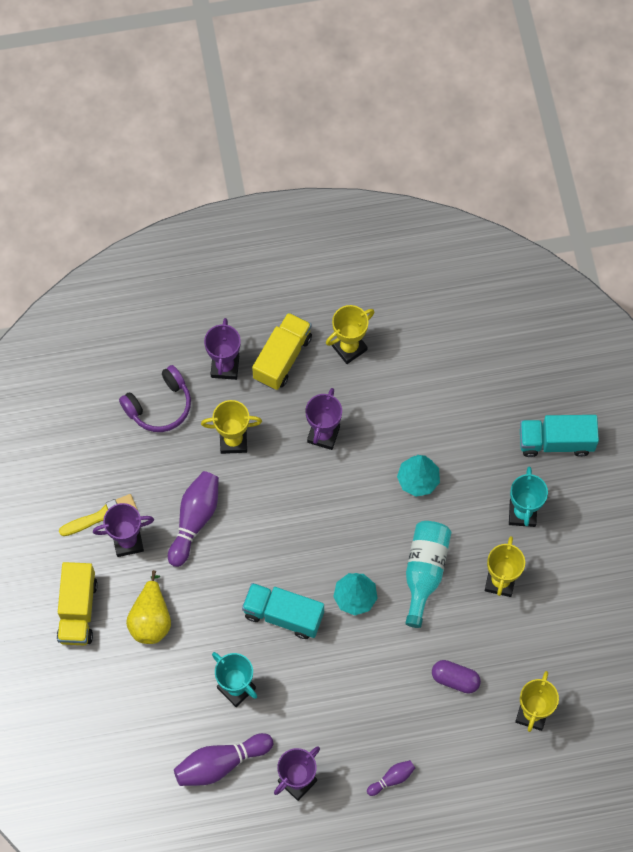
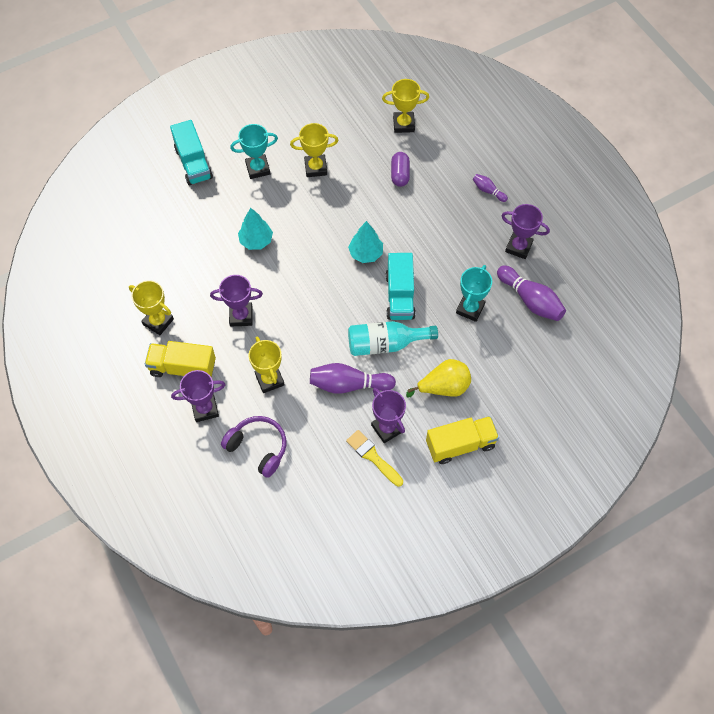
camera: 110 degrees left, 5 degrees down
turquoise bottle [405,521,452,628] -> turquoise bottle moved to [348,321,438,356]

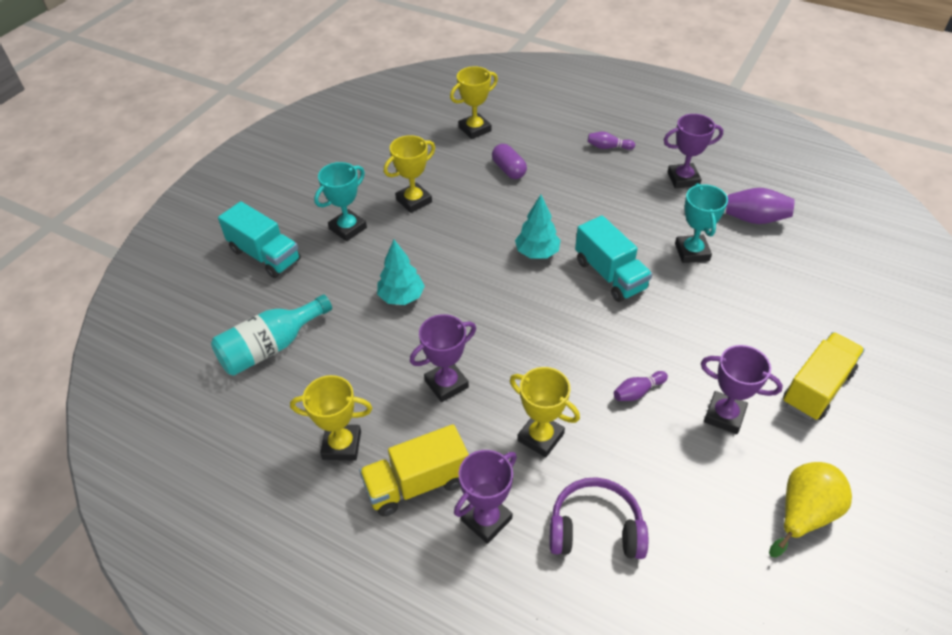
camera: 30 degrees left, 15 degrees down
purple bowling pin [310,363,396,394] -> purple bowling pin [614,371,668,401], size x0.52
yellow brush [346,430,403,487] -> none
turquoise bottle [348,321,438,356] -> turquoise bottle moved to [211,294,332,376]
yellow pear [406,359,471,397] -> yellow pear moved to [769,462,852,558]

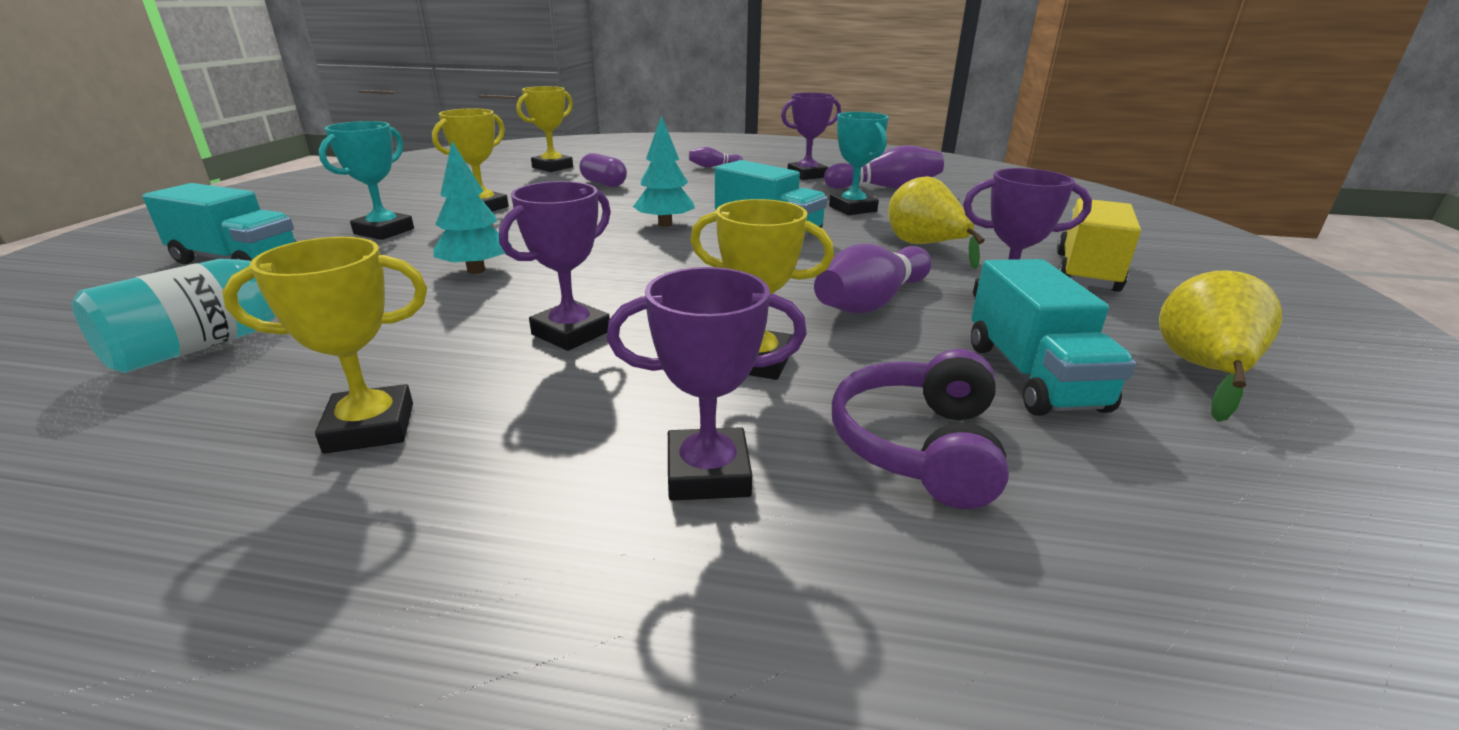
camera: 20 degrees left, 20 degrees down
yellow truck [359,424,469,516] -> none
purple trophy [454,450,517,544] -> purple trophy turned 60 degrees clockwise [607,267,807,501]
purple headphones [550,477,648,559] -> purple headphones turned 60 degrees counterclockwise [832,349,1009,509]
purple bowling pin [614,371,668,401] -> purple bowling pin [814,244,932,313], size x1.92
none -> yellow pear [888,176,985,269]
none -> turquoise truck [971,259,1136,415]

